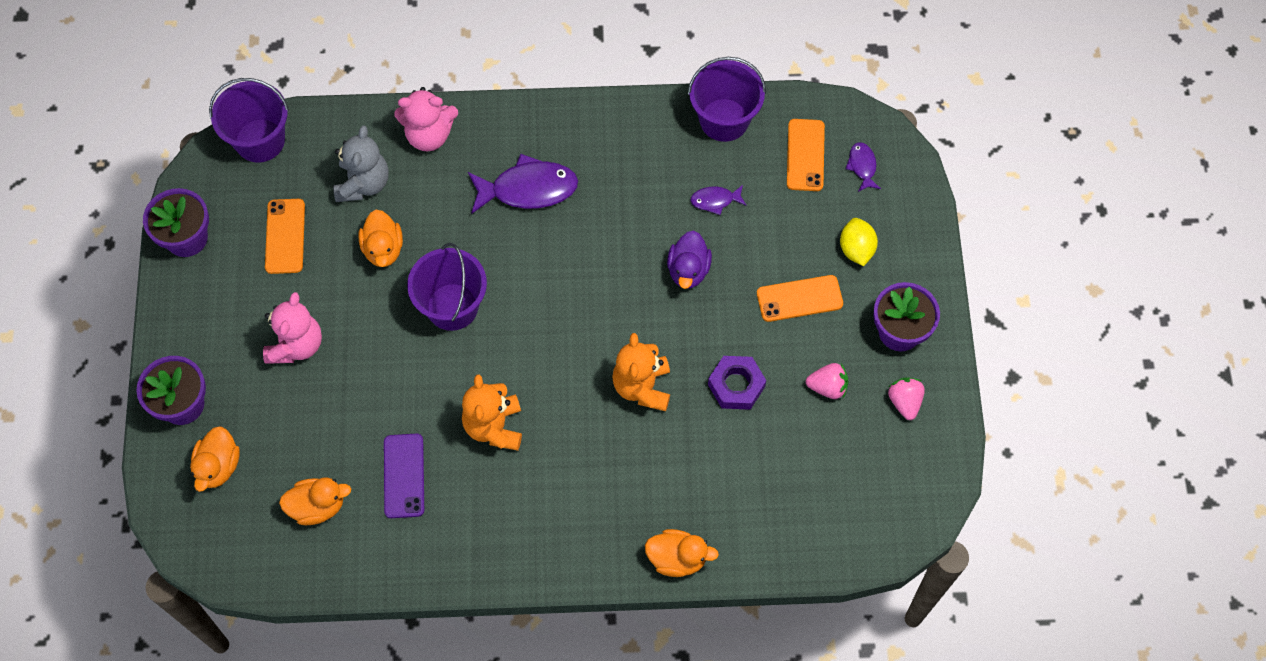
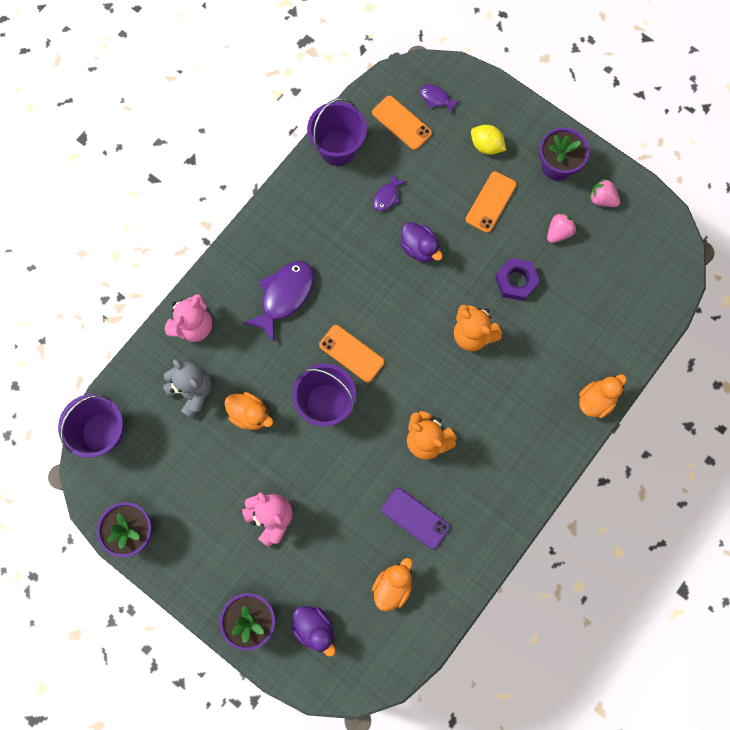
camera: 50 degrees left, 10 degrees up
orange duck [190,426,240,492] -> purple duck [292,606,335,657]
orange phone [265,199,305,274] -> orange phone moved to [319,325,385,382]

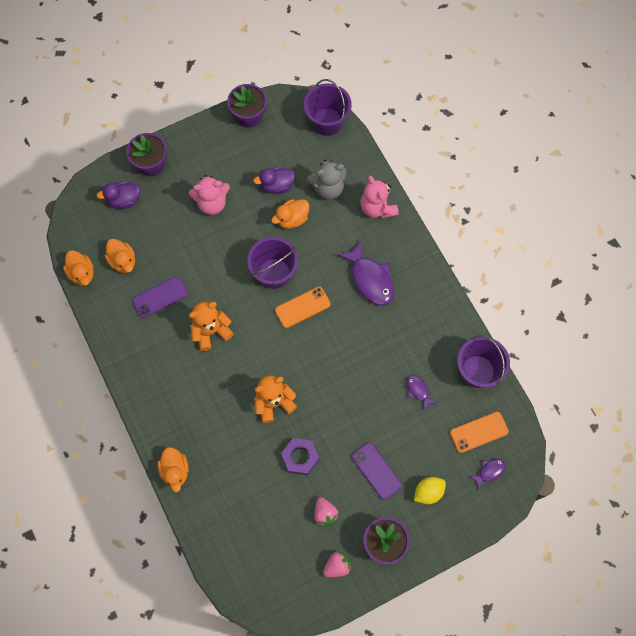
camera: 115 degrees right, 5 degrees down
purple duck [401,222,443,262] -> purple duck moved to [253,167,295,194]
orange phone [466,171,517,233] -> purple phone [351,442,402,500]
none -> orange duck [63,250,94,286]

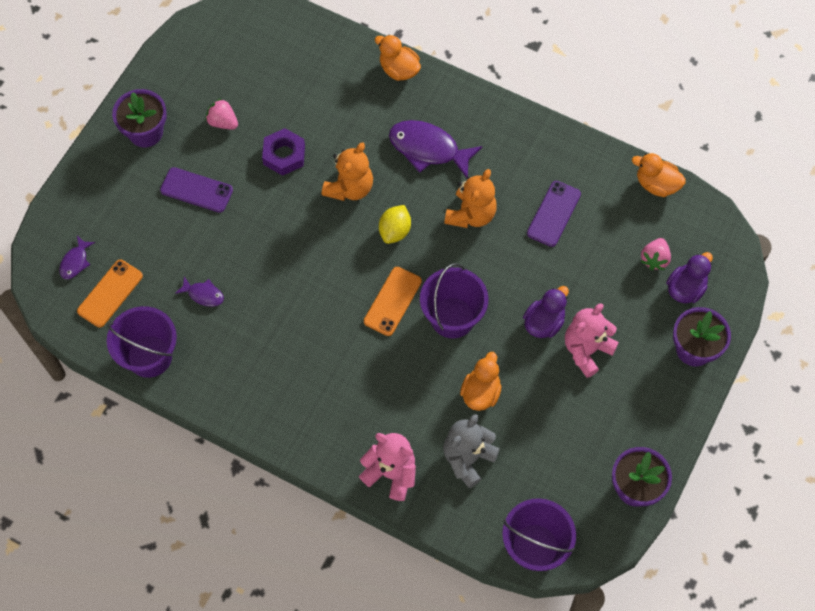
camera: 145 degrees right, 5 degrees down
orange duck [105,239,135,273] -> none
purple duck [253,167,295,194] -> purple duck moved to [523,286,569,338]
pink strawberry [323,551,352,577] -> pink strawberry moved to [641,238,671,270]
purple fish [337,241,394,306] -> purple fish moved to [389,120,483,178]
yellow lemon [414,477,446,504] -> yellow lemon moved to [379,205,411,244]

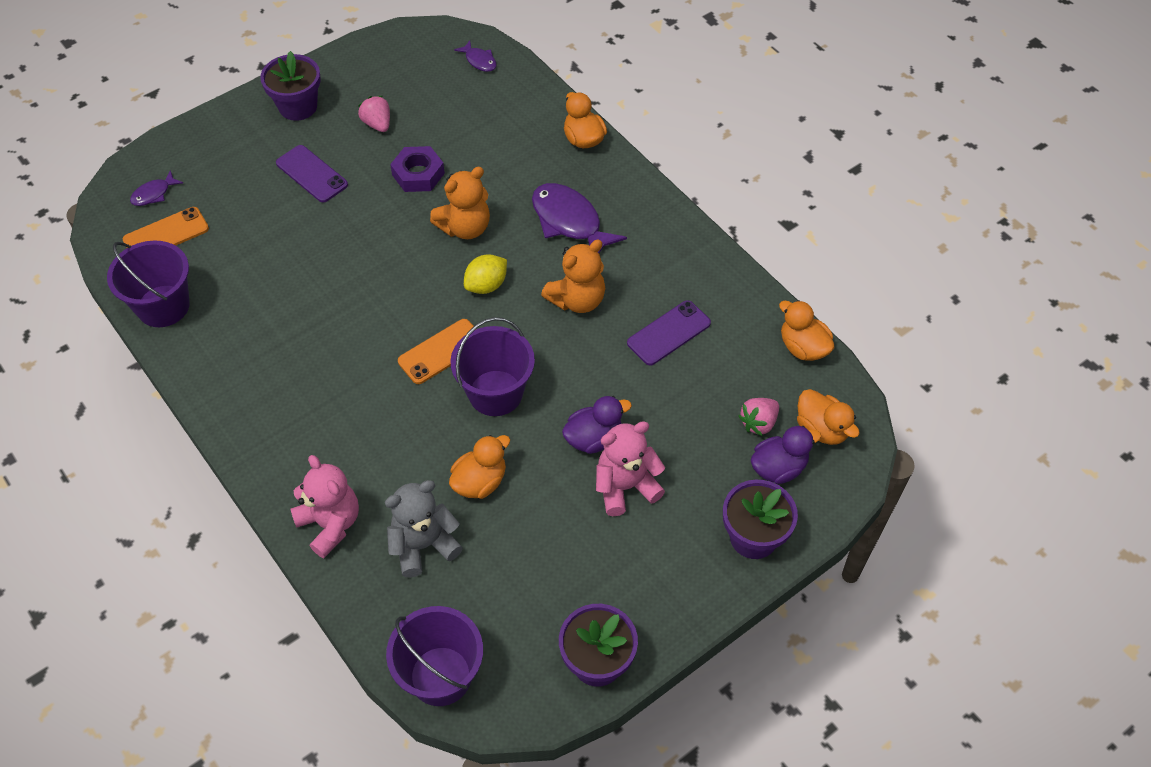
camera: 25 degrees right, 10 degrees down
purple fish [175,276,224,307] -> purple fish moved to [454,40,497,72]
none -> orange duck [797,389,860,445]

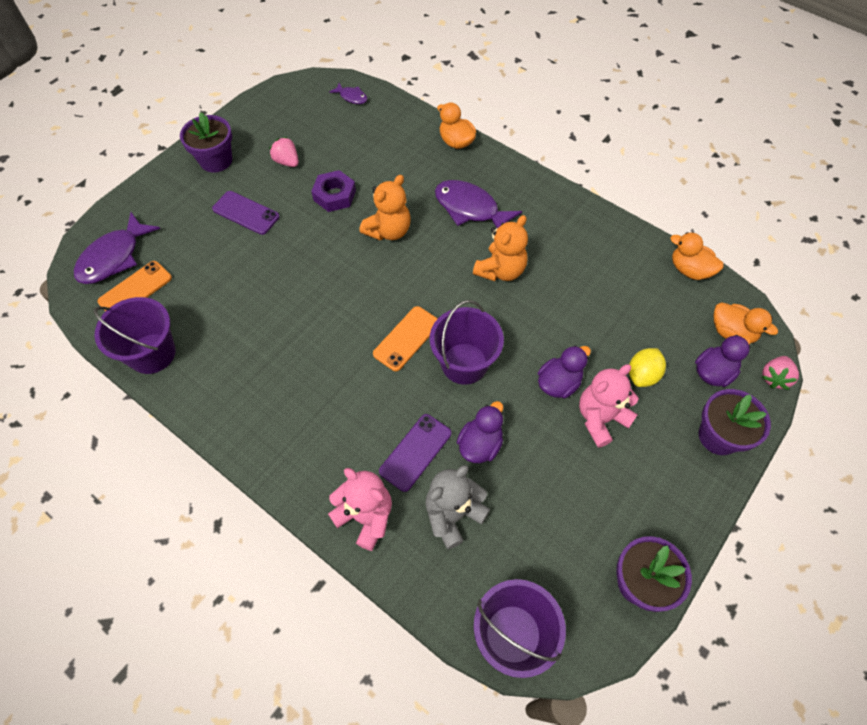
camera: 15 degrees left, 5 degrees up
purple fish [130,170,183,206] -> purple fish [74,212,160,284], size x1.99
orange duck [449,435,510,499] -> purple duck [457,401,503,463]
yellow lemon [464,254,507,294] -> yellow lemon moved to [629,348,666,387]
purple phone [627,300,711,366] -> purple phone moved to [379,414,451,492]
pink strawberry [738,398,779,436] -> pink strawberry moved to [762,356,799,390]

